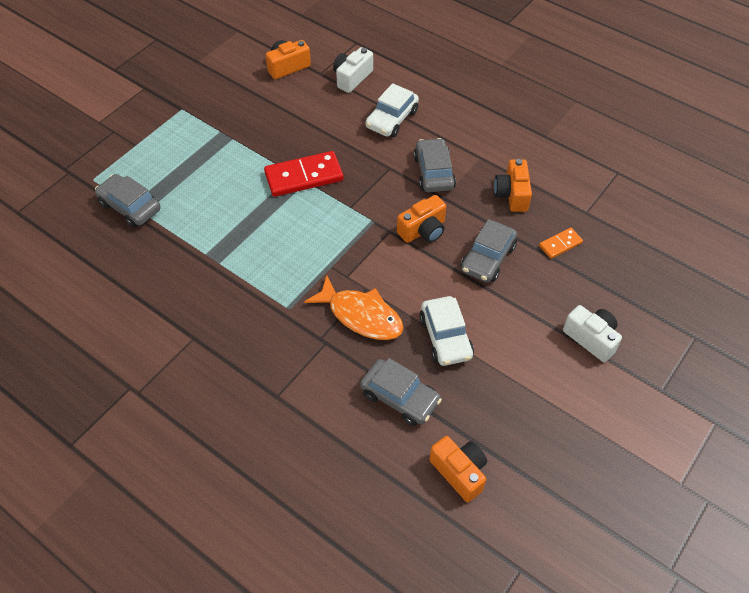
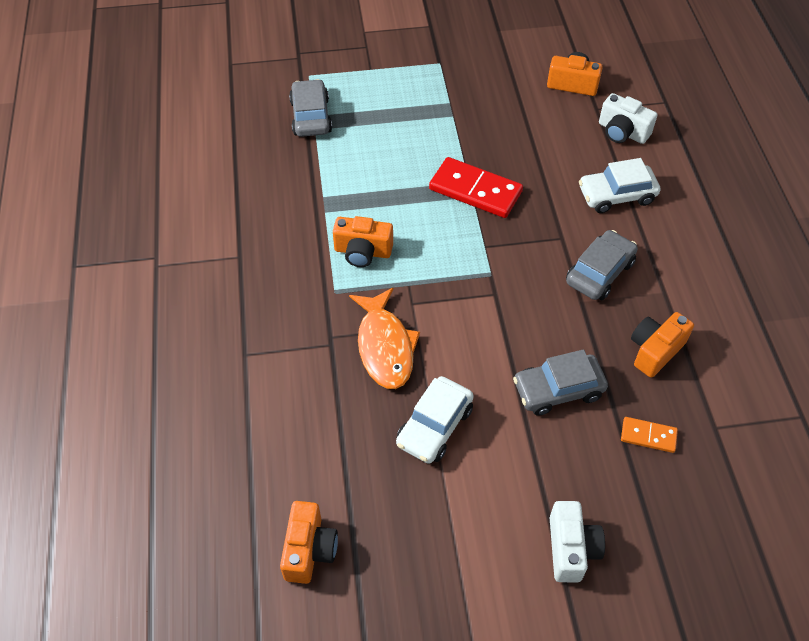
camera: 45 degrees right, 0 degrees up
white camera [333,47,373,93] -> white camera turned 135 degrees counterclockwise [599,93,657,144]
grey car [360,358,442,426] -> none
orange camera [397,195,446,243] -> orange camera moved to [333,216,393,267]

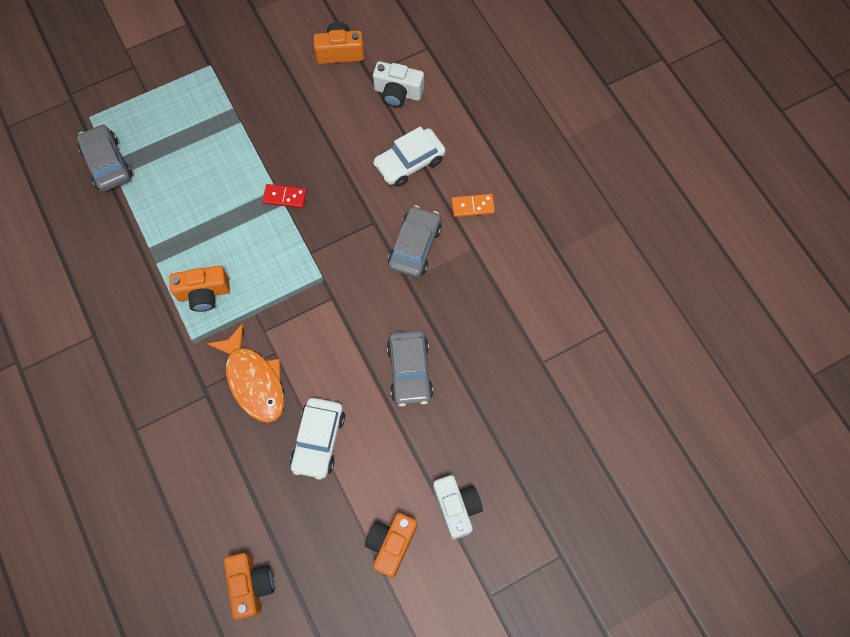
camera: 20 degrees left, 15 degrees up
red domino [429,157,523,218] -> red domino [262,184,307,208], size x0.52
grey car [513,350,608,416] -> grey car turned 60 degrees counterclockwise [387,330,433,406]
orange domino [621,417,678,453] -> orange domino moved to [451,194,495,217]
orange camera [631,312,694,378] -> orange camera moved to [365,513,417,578]

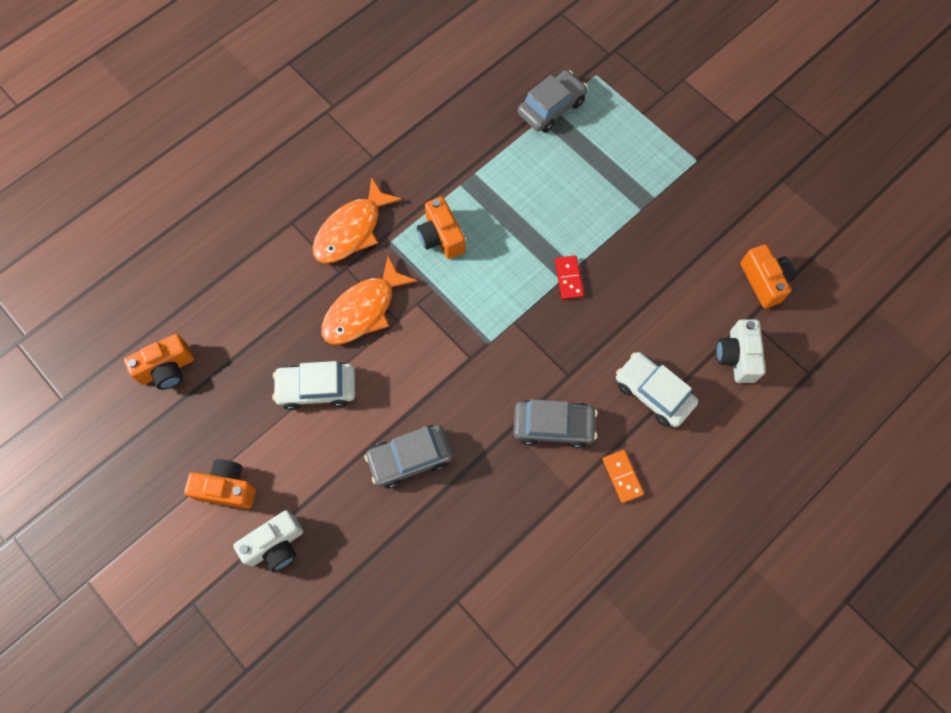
camera: 75 degrees right, 0 degrees up
none -> orange fish [313,177,402,263]

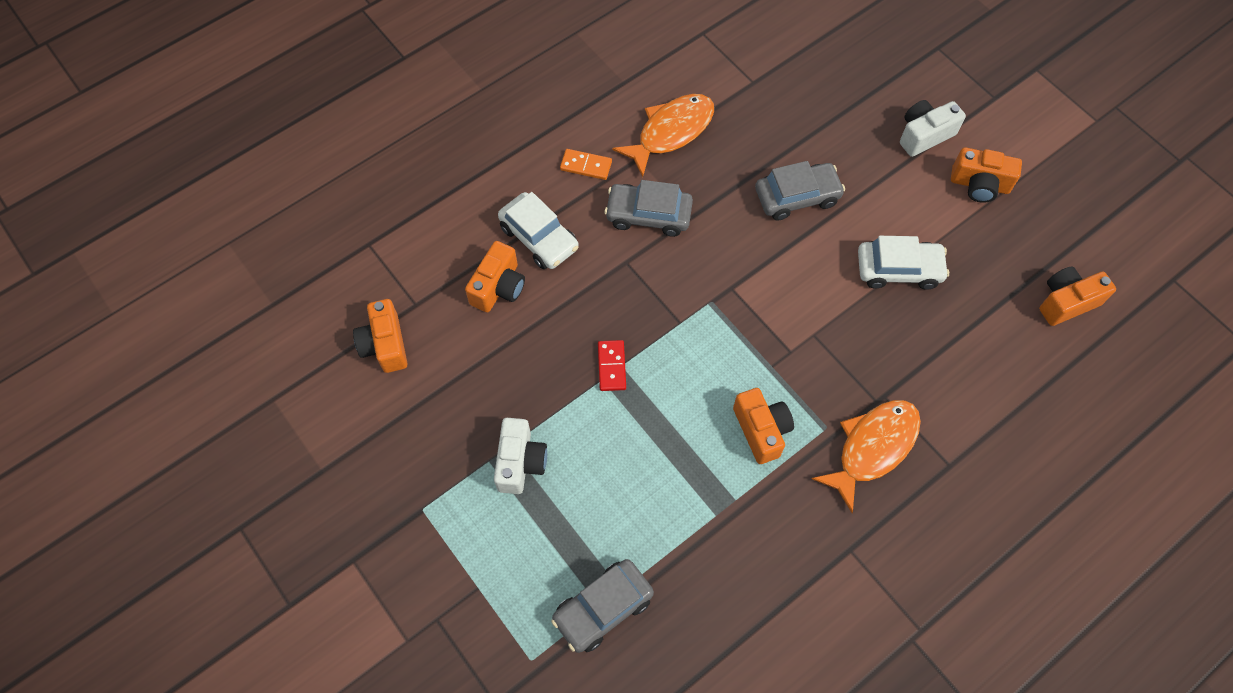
camera: 175 degrees left, 5 degrees down
orange fish [321,256,418,345] -> orange fish moved to [612,94,714,177]
orange domino [603,450,644,503] -> orange domino turned 60 degrees counterclockwise [560,149,612,180]
white camera [716,319,766,383] -> white camera moved to [494,418,547,494]
none -> orange camera [465,241,525,312]

